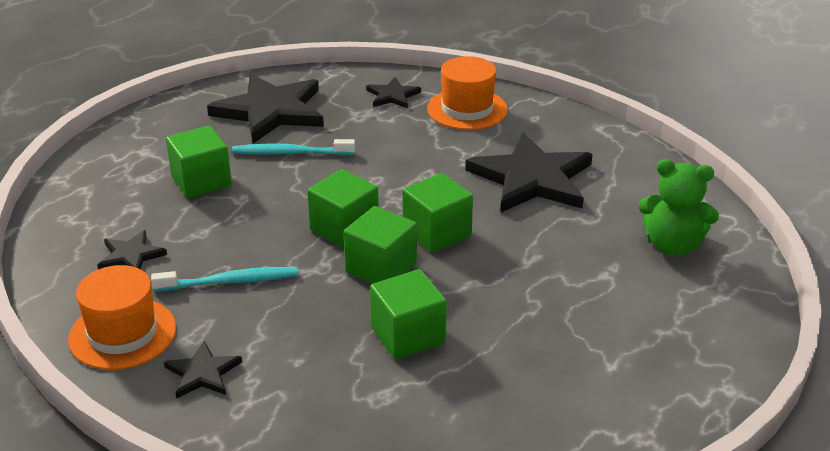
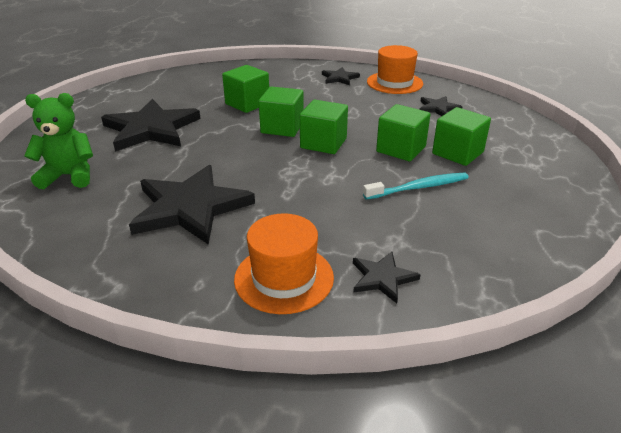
camera: 160 degrees right, 0 degrees up
turquoise toothbrush [151,267,298,292] -> none
black star [207,74,324,144] -> black star moved to [101,99,201,152]
green cube [402,173,473,253] -> green cube moved to [376,104,431,161]

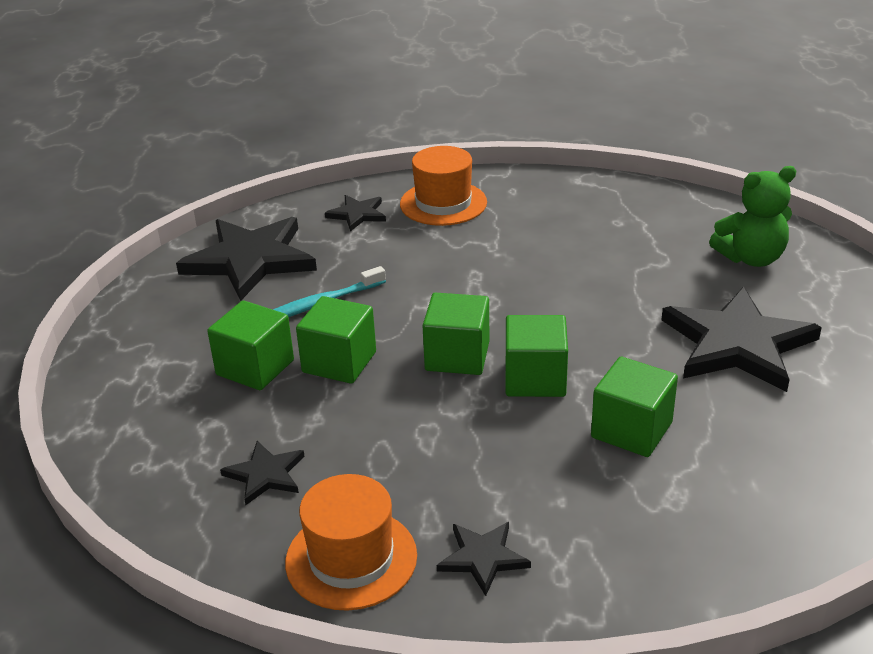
camera: 170 degrees right, 0 degrees up
black star [129,165,255,245] -> black star moved to [176,217,317,301]

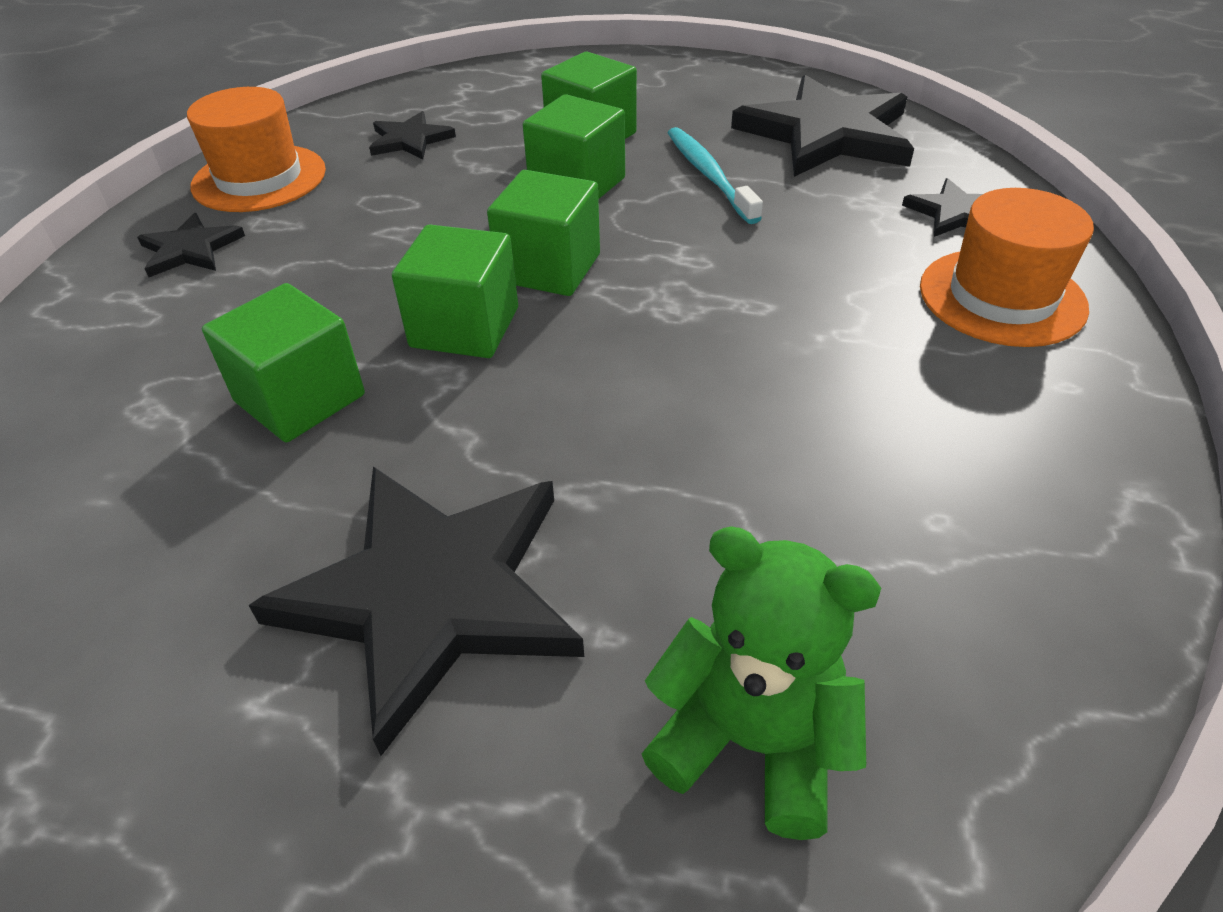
camera: 100 degrees right, 10 degrees up
green teddy bear [709,166,796,267] -> green teddy bear turned 120 degrees clockwise [641,526,881,840]

